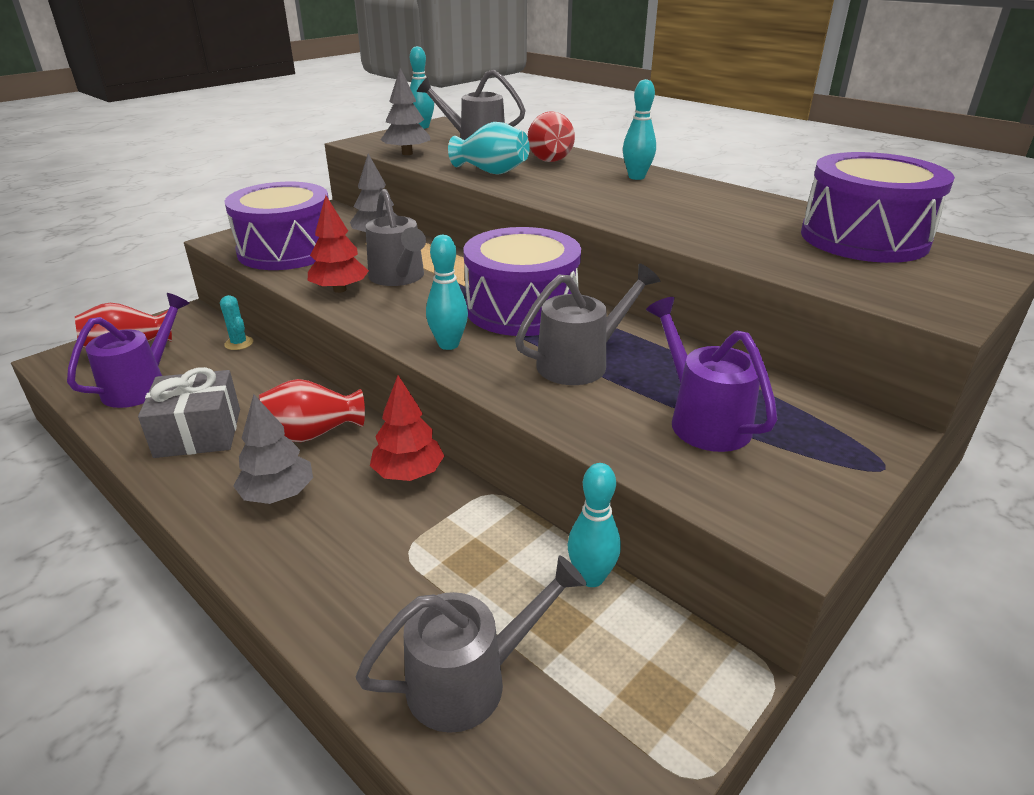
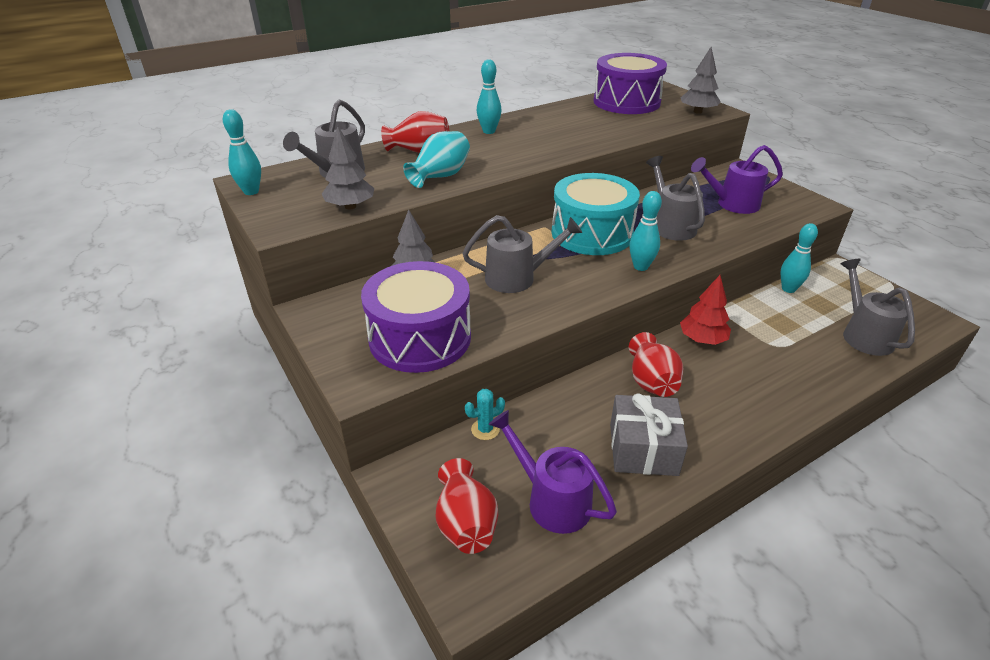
camera: 75 degrees left, 5 degrees up
grey tree [233,394,313,504] -> grey tree moved to [681,47,720,114]
red tree [308,195,369,293] -> none
purple drum [463,227,581,336] -> turquoise drum [551,173,640,255]

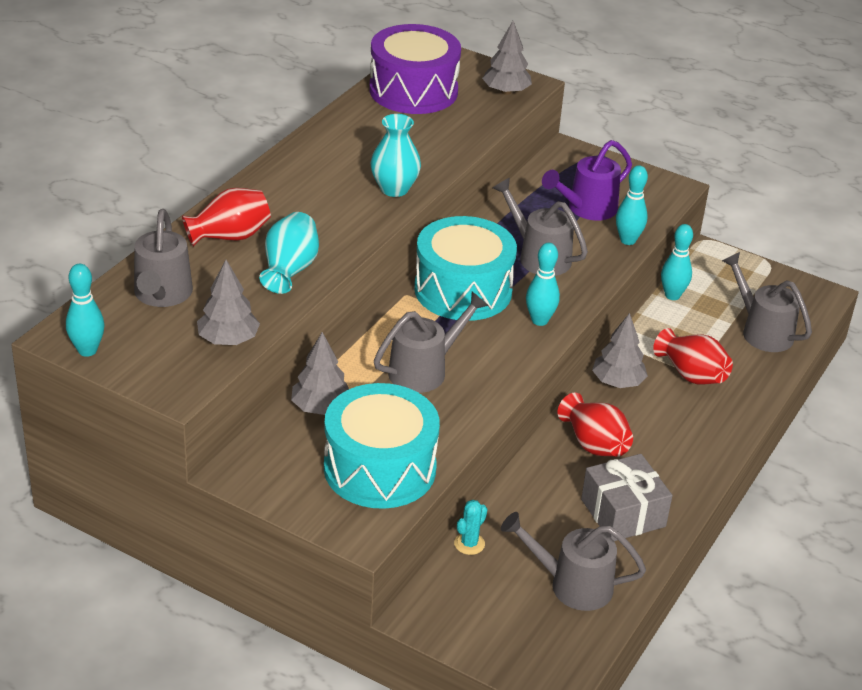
camera: 30 degrees left, 0 degrees up
purple drum [361,261,471,373] -> turquoise drum [324,383,440,509]
red vase [436,458,498,554] -> red vase moved to [653,328,733,384]
turquoise bowling pin [477,59,502,134] -> turquoise bowling pin moved to [616,165,648,245]
purple watering can [489,410,617,534] -> grey watering can [501,512,646,611]
red tree [680,275,731,345] -> grey tree [592,313,648,388]
none -> turquoise vase [370,114,421,197]

